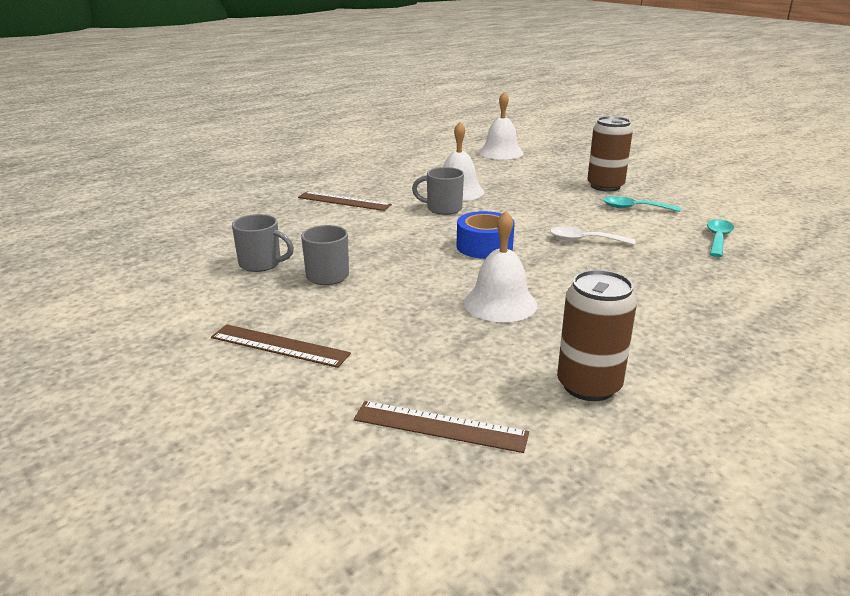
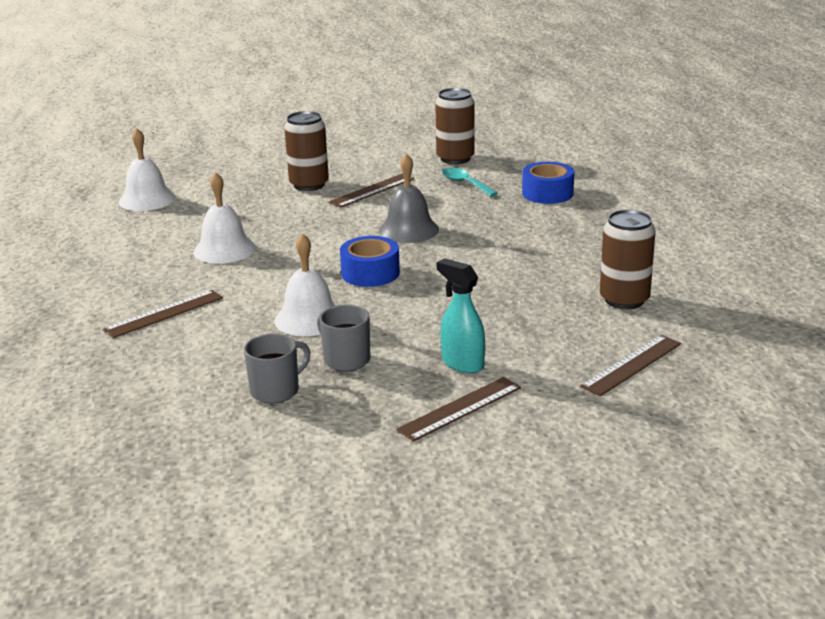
camera: 60 degrees left, 0 degrees up
grey mug [412,167,464,215] -> none
white bell [463,211,537,322] -> white bell moved to [274,233,336,336]
white spoon [550,227,635,245] -> grey bell [379,154,439,243]
turquoise spoon [603,196,681,212] -> brown ruler [328,174,414,208]
none -> brown can [435,88,475,164]
none -> turquoise spray bottle [437,258,485,373]
none -> blue tape [522,162,574,204]

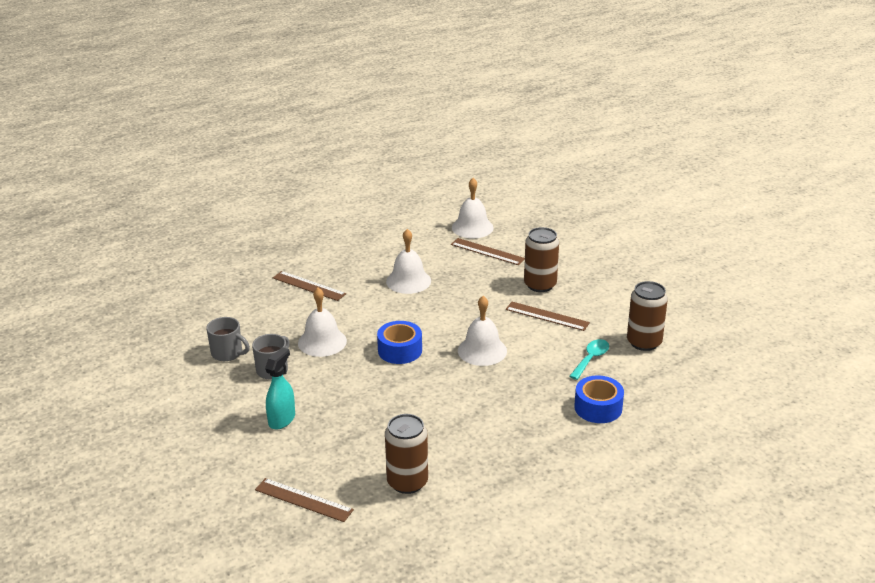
camera: 70 degrees right, 5 degrees up
grey bell [379,154,439,243] -> white bell [458,296,507,366]
brown ruler [396,377,521,442] -> brown ruler moved to [451,238,525,265]

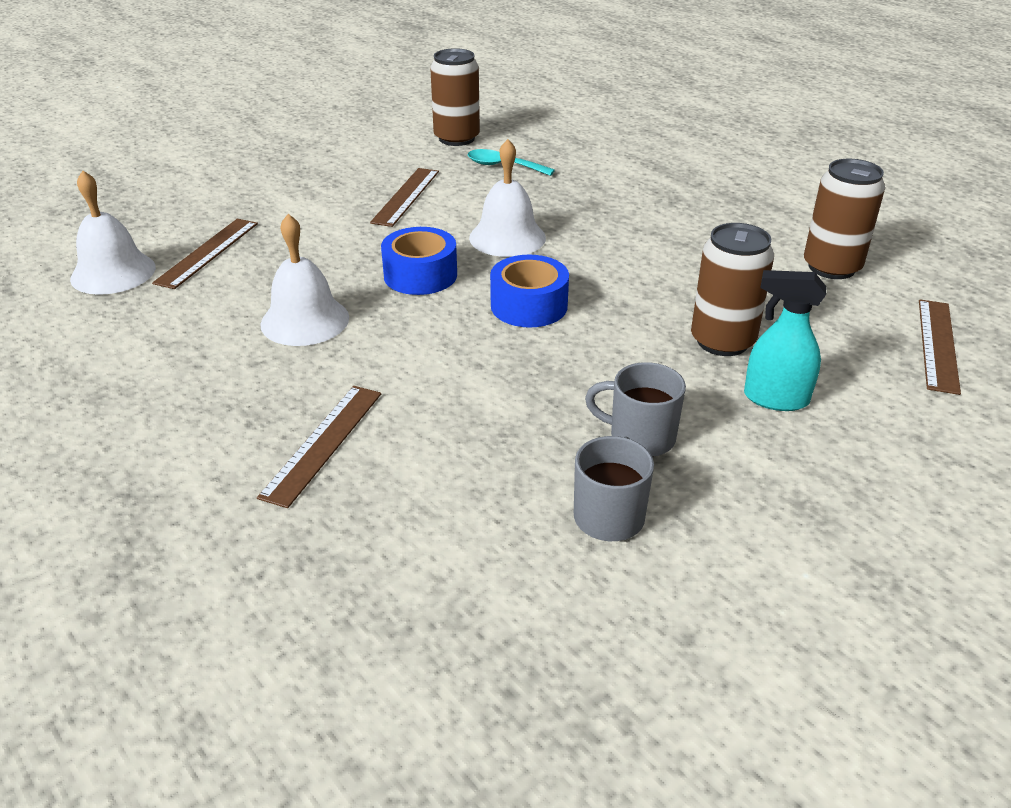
camera: 100 degrees left, 5 degrees up
white bell [298,288,347,357] -> none
brown can [524,227,559,292] -> brown can moved to [691,223,774,356]
blue tape [574,375,624,423] -> blue tape moved to [381,227,457,295]

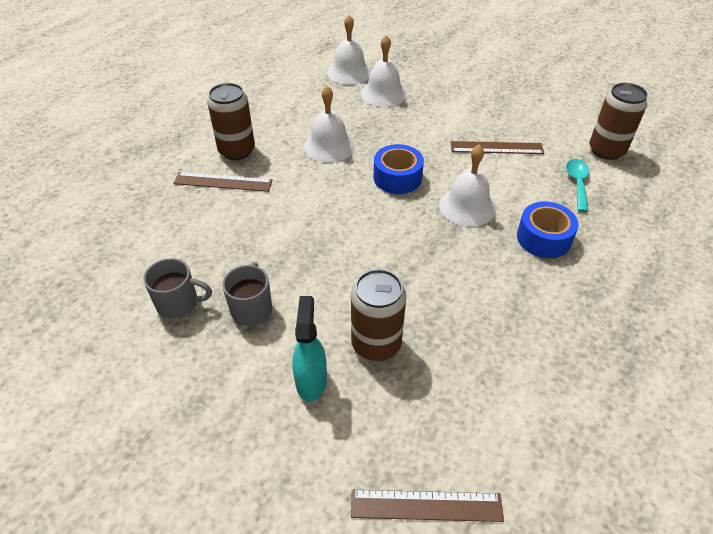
camera: 75 degrees right, 10 degrees up
brown ruler [152,219,258,289] -> white bell [361,35,407,107]
blue tape [490,255,569,327] -> blue tape moved to [517,202,579,258]
brown can [804,159,885,279] -> brown can moved to [207,83,255,160]

